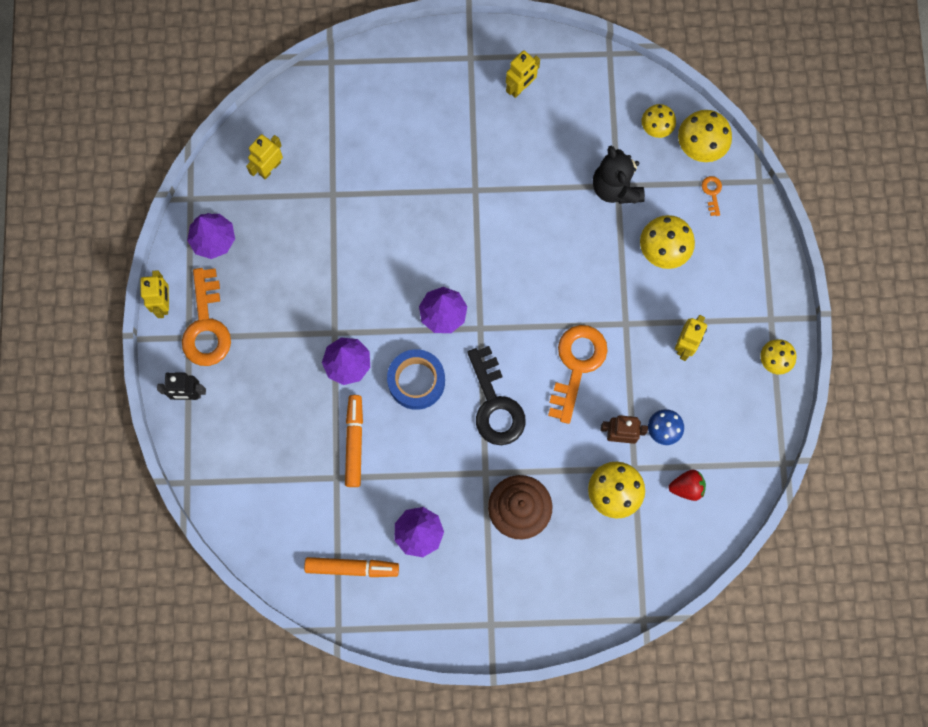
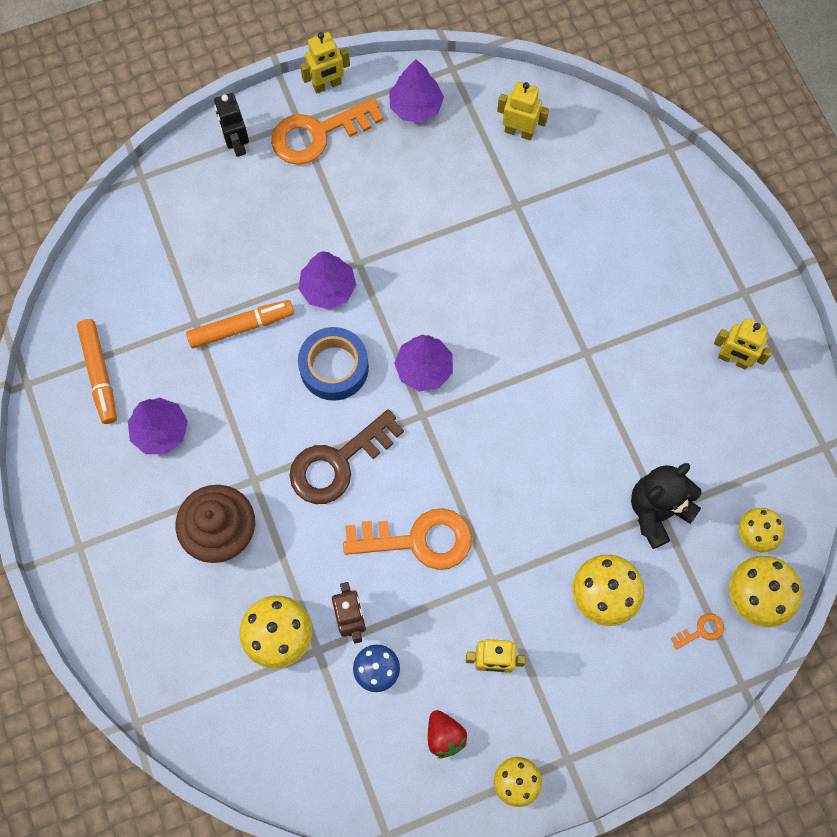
camera: 70 degrees right, 5 degrees down
black key [467,346,526,445] -> brown key [289,409,404,504]
red strawberry [669,470,706,501] -> red strawberry moved to [428,710,467,758]

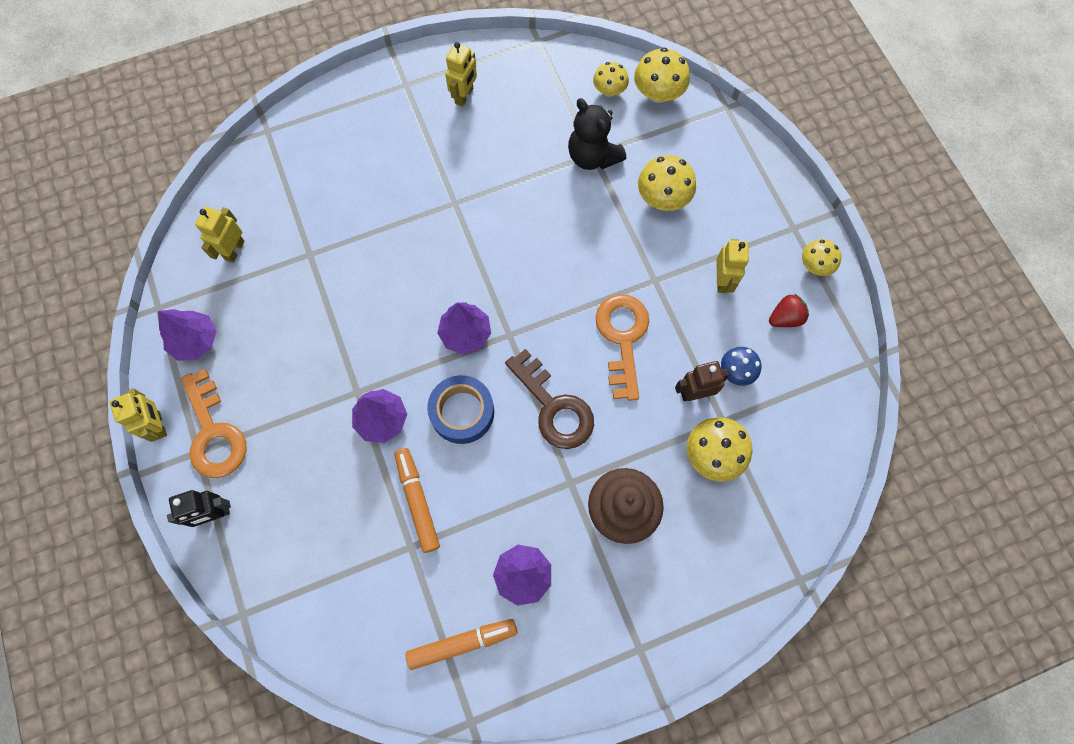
camera: 90 degrees left, 0 degrees up
orange key [671,613,724,650] -> none

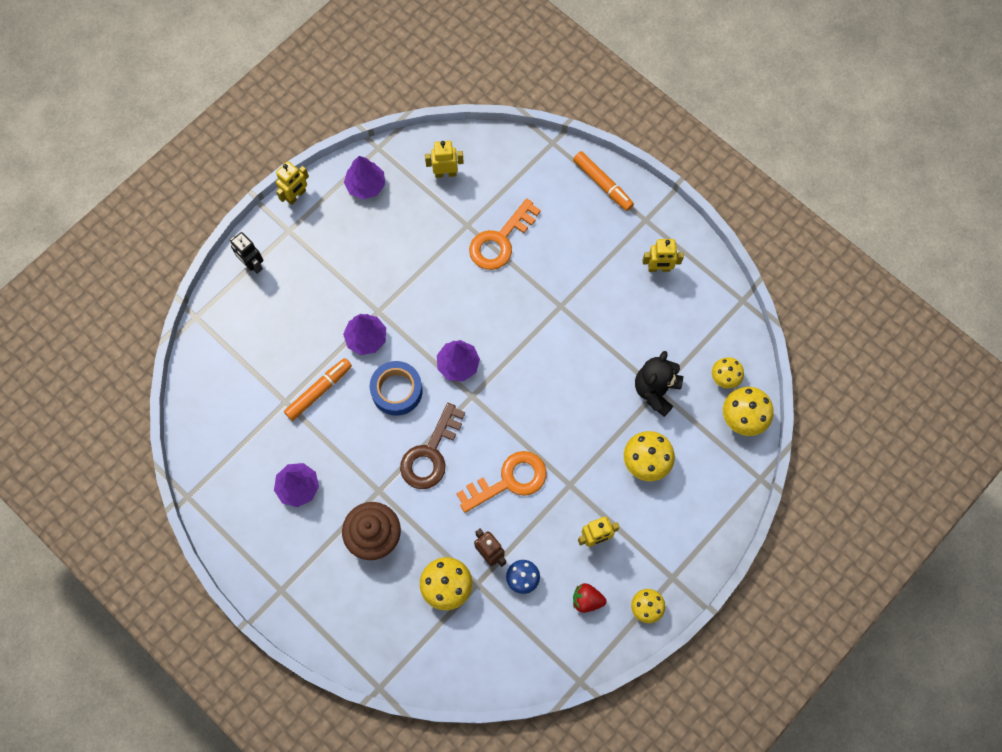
camera: 65 degrees right, 0 degrees up
orange key [181,369,247,478] -> orange key moved to [469,198,541,270]
orange marker [406,619,517,670] -> orange marker moved to [573,151,634,211]
red strawberry [769,293,809,327] -> red strawberry turned 150 degrees clockwise [573,583,607,613]

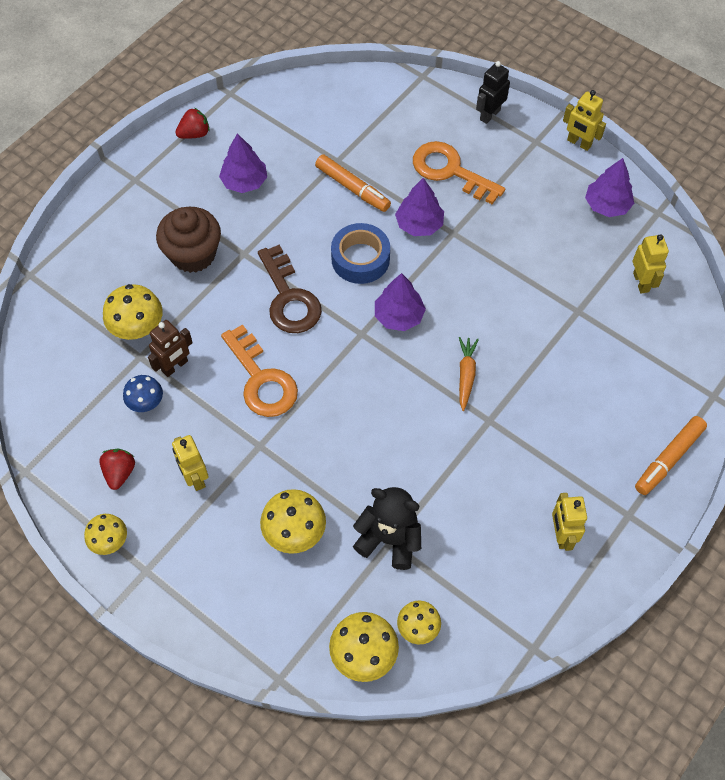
camera: 85 degrees right, 10 degrees down
brown key [400,403,465,489] -> brown key turned 135 degrees counterclockwise [258,245,322,333]
orange key [469,198,541,270] -> orange key moved to [413,141,505,204]
none -> red strawberry [175,108,210,139]
none -> orange carrot [459,337,479,411]

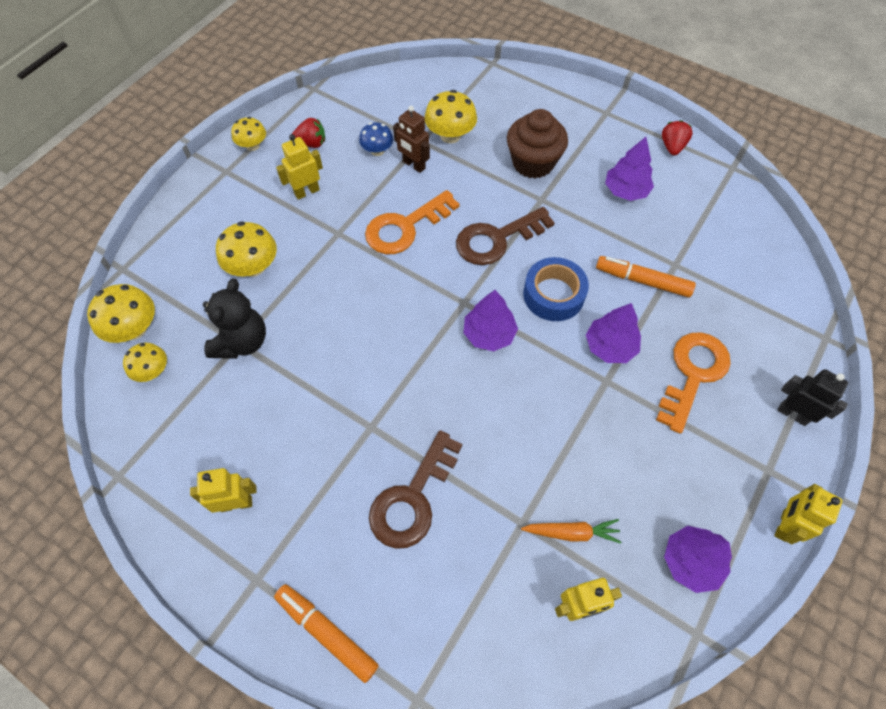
camera: 85 degrees right, 0 degrees up
red strawberry [175,108,210,139] -> red strawberry turned 135 degrees counterclockwise [662,120,693,156]
orange marker [315,154,391,212] -> orange marker turned 75 degrees clockwise [596,256,696,297]
orange carrot [459,337,479,411] -> orange carrot moved to [521,519,621,543]
none -> brown key [369,430,462,549]

